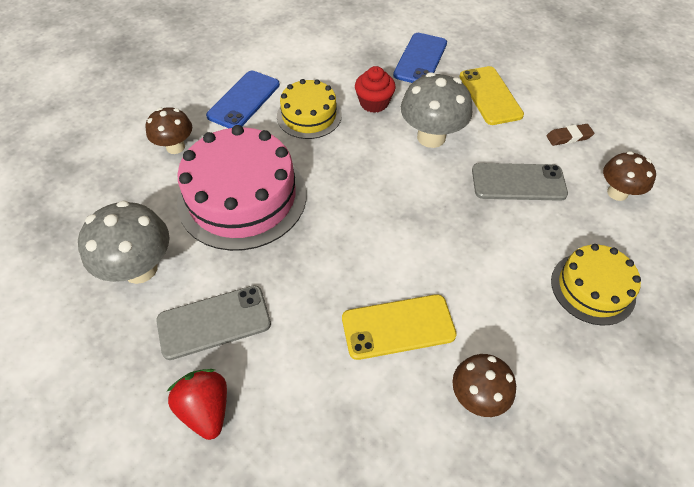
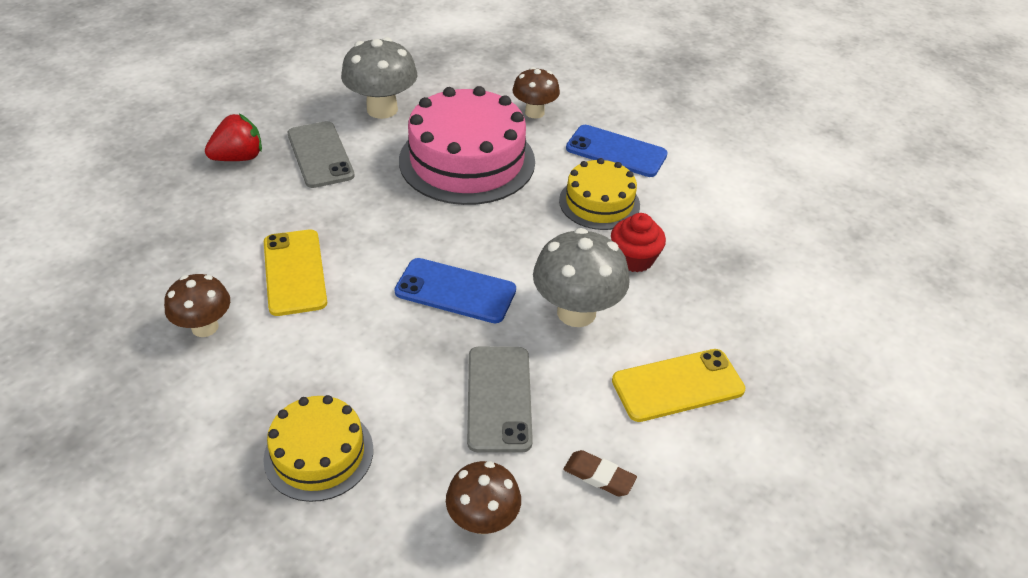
camera: 85 degrees right, 10 degrees down
blue phone [393,33,447,83] -> blue phone moved to [394,258,516,323]
brown eraser [546,124,594,146] -> brown eraser turned 45 degrees counterclockwise [563,450,637,496]

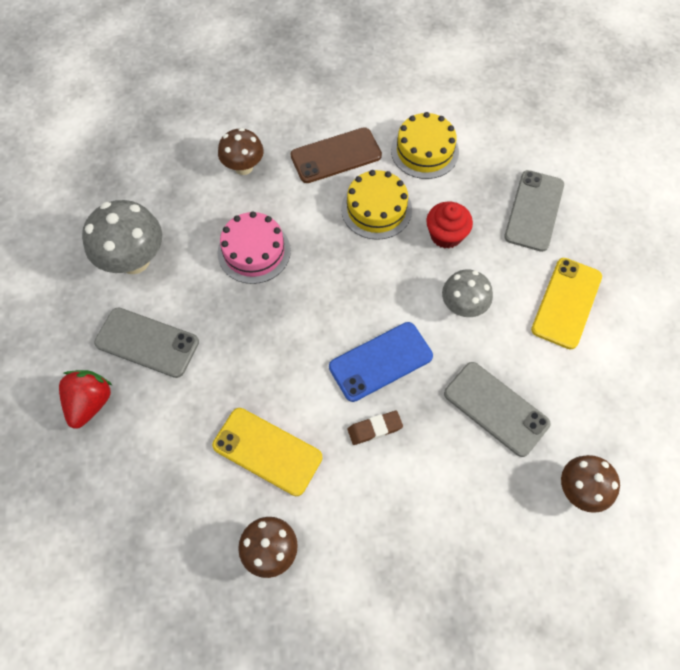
camera: 45 degrees left, 20 degrees up
yellow cake [263,395,373,502] -> yellow cake moved to [391,112,459,179]
pink cake [399,86,535,205] -> pink cake [218,211,291,284], size x0.57
grey mushroom [533,228,630,327] -> grey mushroom [442,270,493,317], size x0.64
brown eraser [563,450,637,496] -> brown eraser moved to [348,411,403,445]
blue phone [566,125,668,177] -> brown phone [290,127,382,183]
none -> grey phone [504,170,564,252]

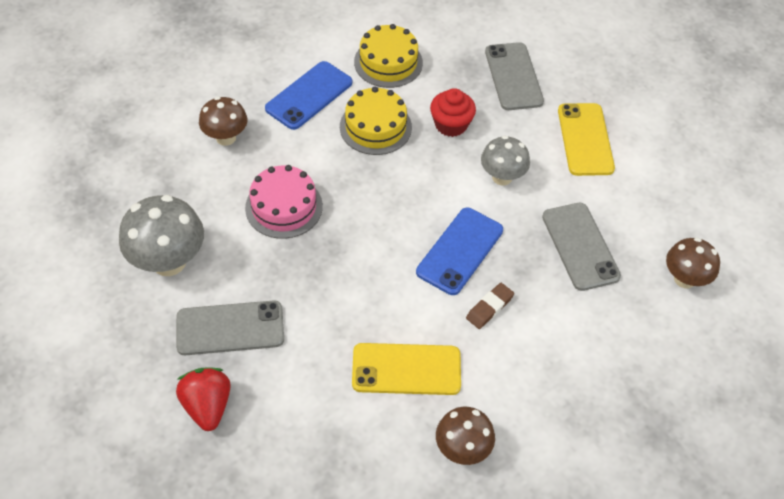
camera: 30 degrees left, 10 degrees down
brown phone [290,127,382,183] -> blue phone [265,61,352,130]
grey phone [444,362,550,457] -> grey phone turned 60 degrees clockwise [542,203,621,291]

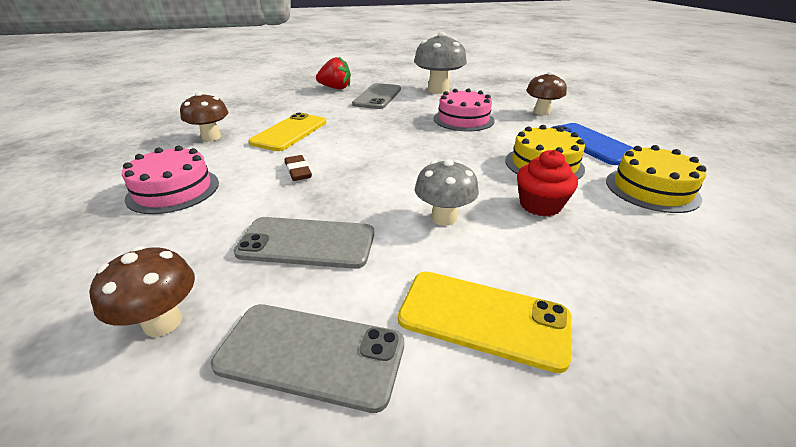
camera: 115 degrees right, 20 degrees down
blue phone [416,208,503,295] -> none
grey phone [485,42,544,110] -> grey phone moved to [211,304,404,413]
none -> pink cake [122,146,219,214]

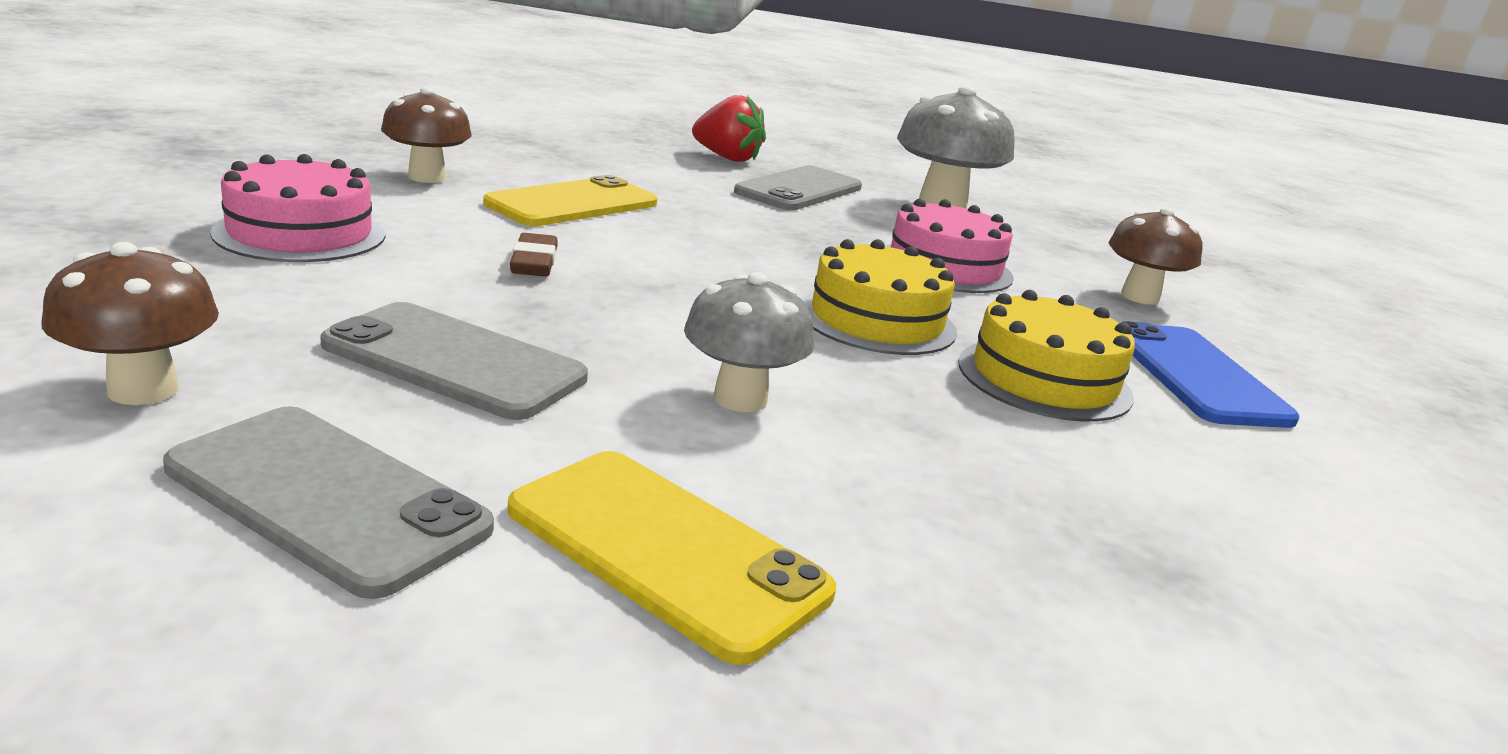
camera: 15 degrees right, 10 degrees down
red cupcake [517,150,578,217] -> none
yellow cake [606,145,707,213] -> yellow cake moved to [801,239,957,355]

